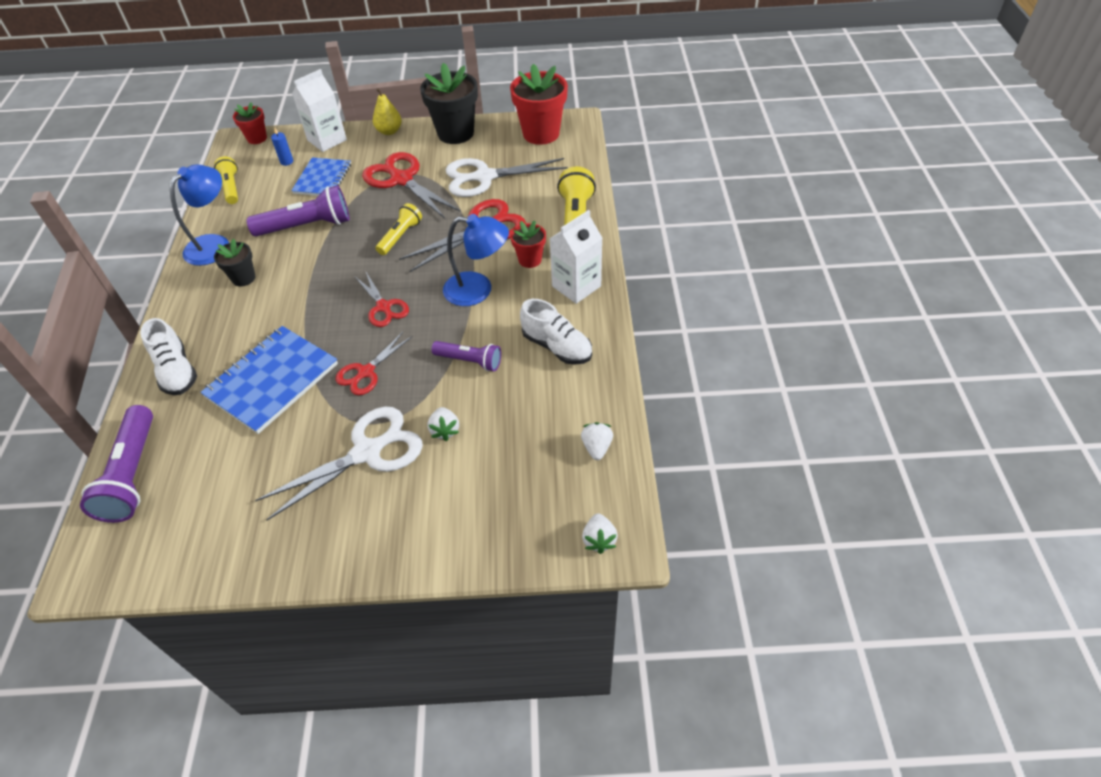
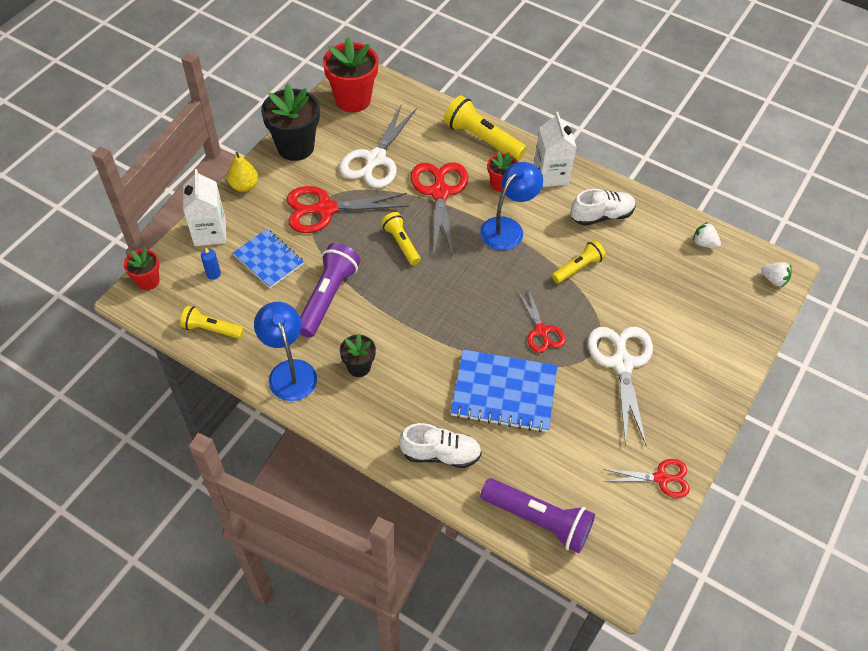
camera: 60 degrees left, 5 degrees up
blue notebook [200,326,338,434] -> blue notebook turned 60 degrees counterclockwise [451,349,557,433]
red scissors [355,272,409,327] -> red scissors moved to [603,459,690,498]
white strawberry [428,407,459,441] -> none
purple flashlight [431,341,501,371] -> yellow flashlight [552,240,606,283]

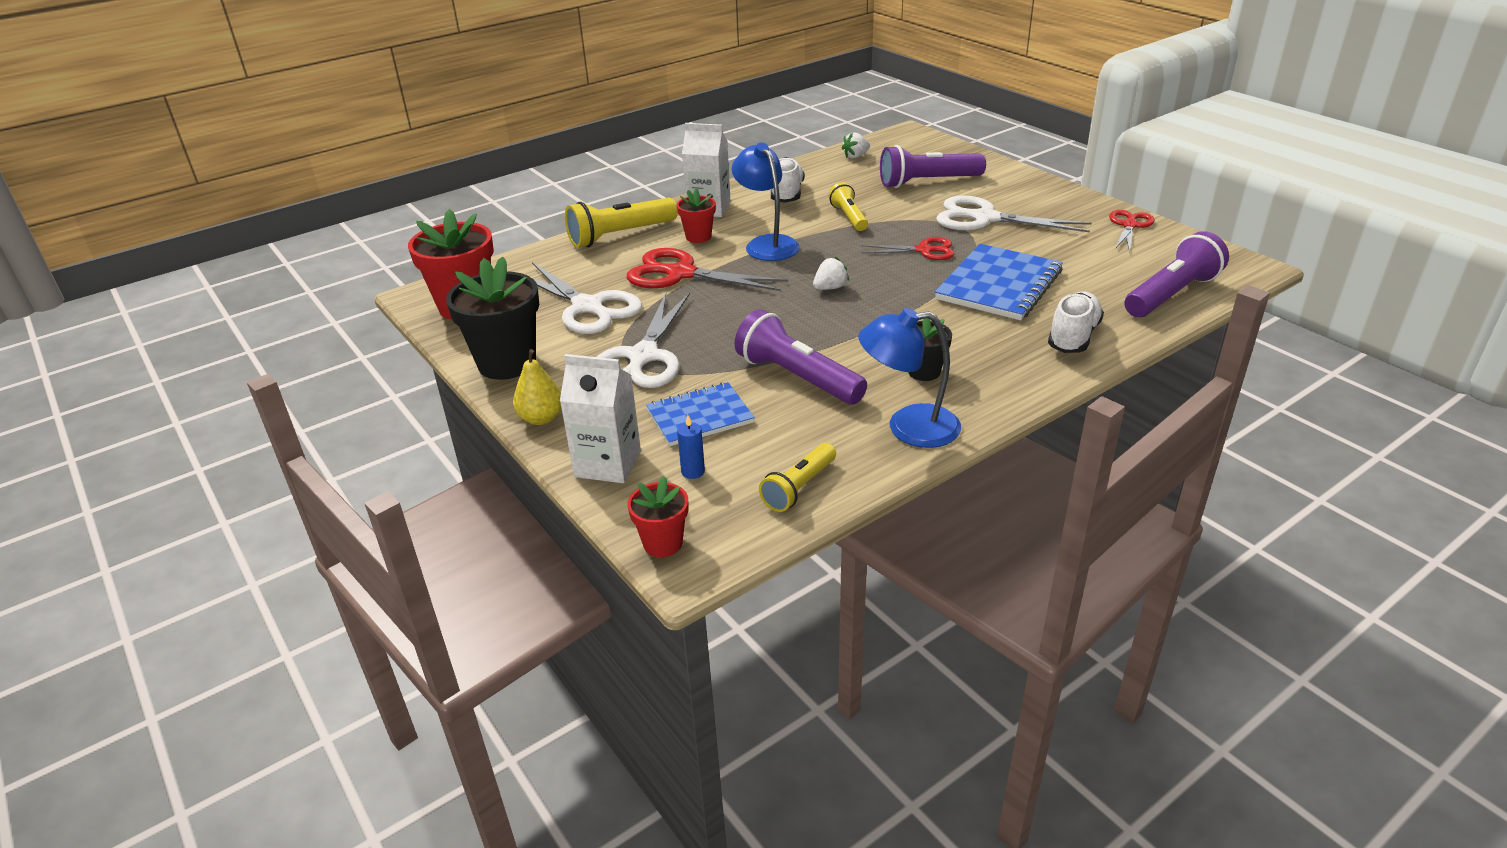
camera: 65 degrees left, 20 degrees down
red scissors [287,186,409,233] -> white scissors [597,292,690,388]
yellow flashlight [381,212,420,265] -> none
white strawberry [761,262,792,287] -> white strawberry moved to [813,257,849,290]
none -> purple flashlight [880,145,986,188]

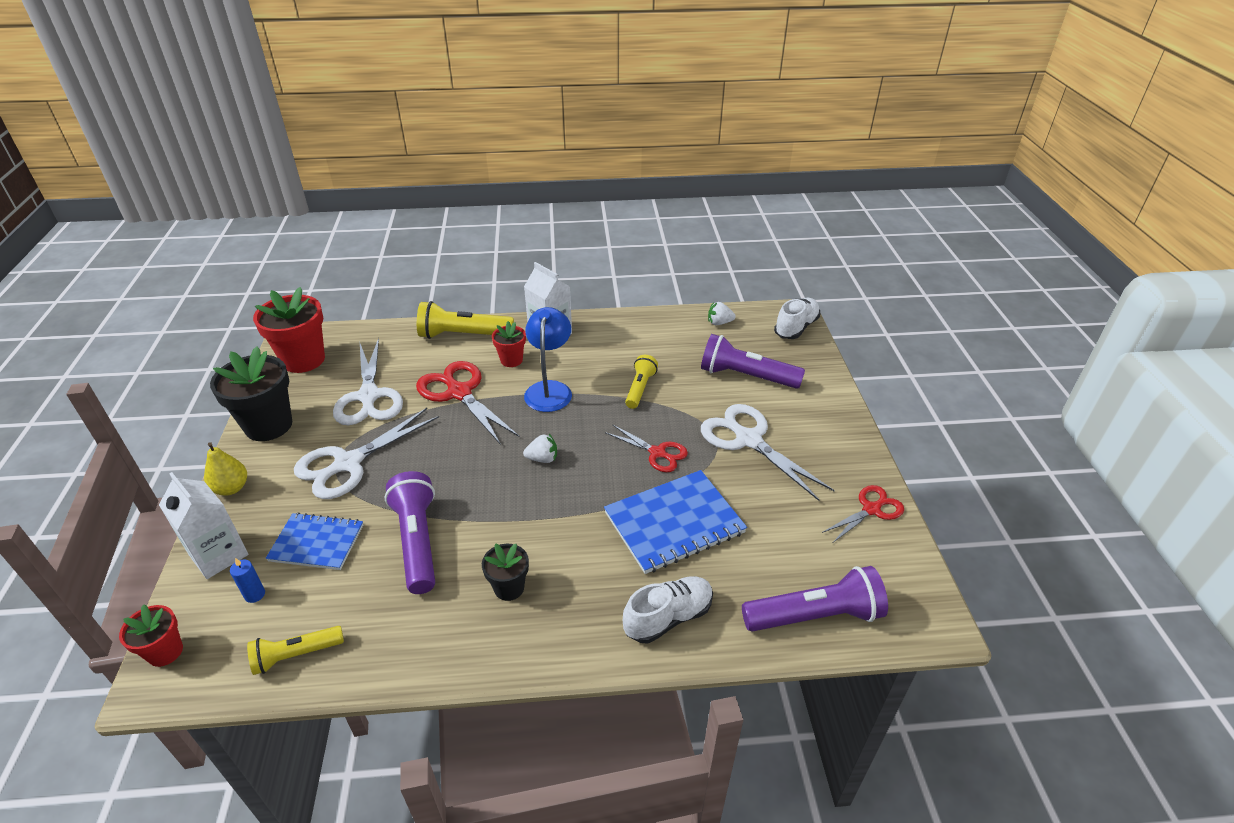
camera: 30 degrees right, 5 degrees up
white shoe [771,157,805,203] -> white shoe moved to [774,298,820,339]
blue lamp [859,308,961,448] -> none

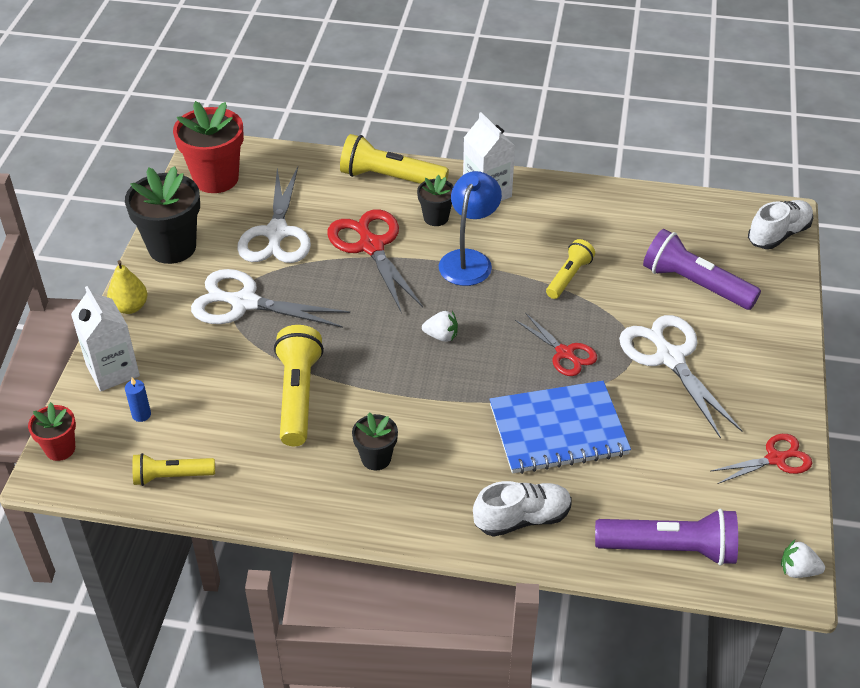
camera: 15 degrees right, 5 degrees up
blue notebook [266,512,363,570] -> none
white scissors [294,408,439,499] -> white scissors turned 45 degrees clockwise [191,269,350,328]
purple flashlight [384,471,435,594] -> yellow flashlight [274,325,324,446]
red flower pot [492,321,526,367] -> black flower pot [417,175,454,226]
white strawberry [708,302,736,325] -> white strawberry moved to [781,540,825,578]

